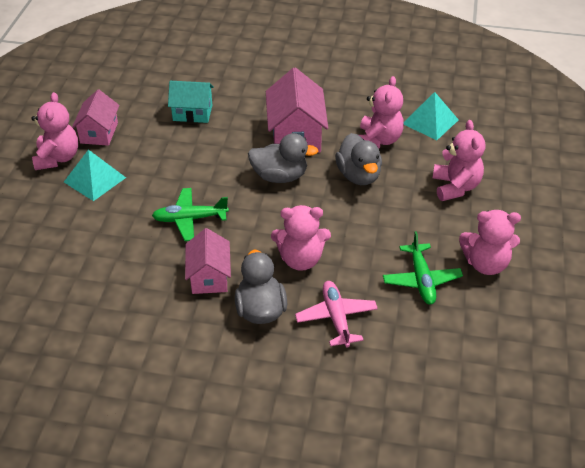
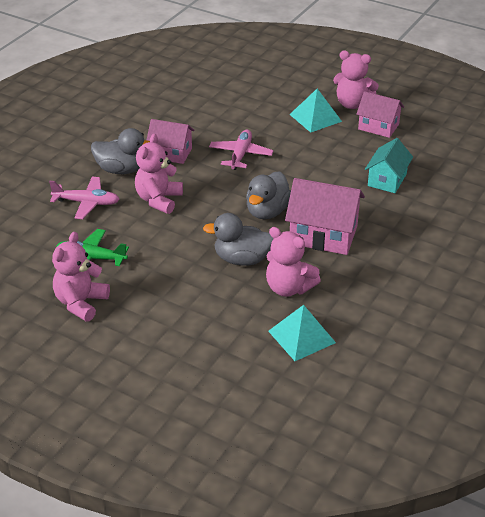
camera: 110 degrees right, 5 degrees down
green plane [152,188,229,241] -> pink plane [209,129,273,170]
pink teddy bear [433,120,485,201] -> none

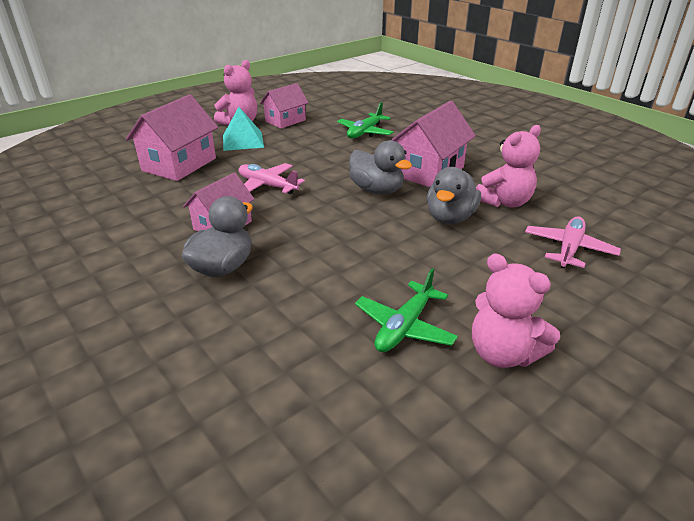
camera: 70 degrees left, 5 degrees down
pink plane [49,177,120,219] -> pink plane moved to [525,216,621,268]
pink teddy bear [135,134,183,214] -> none
turquoise pyramid [268,305,336,361] -> none
turquoise house [365,138,413,193] -> green plane [337,102,393,138]
none -> pink house [126,94,218,181]

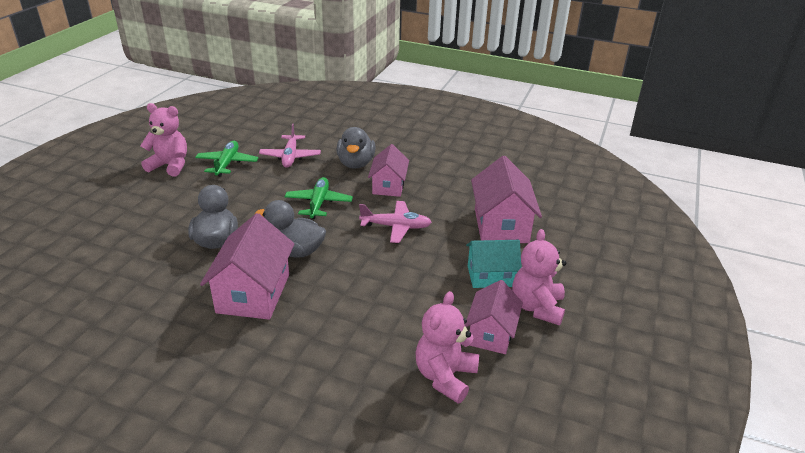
camera: 150 degrees right, 0 degrees up
turquoise pyramid [223,107,264,151] -> turquoise house [466,240,522,288]
green plane [337,102,393,138] -> green plane moved to [285,177,353,219]
pink teddy bear [476,125,541,208] -> pink teddy bear moved to [416,291,479,403]
pink plane [525,216,621,268] -> pink plane moved to [259,123,321,168]

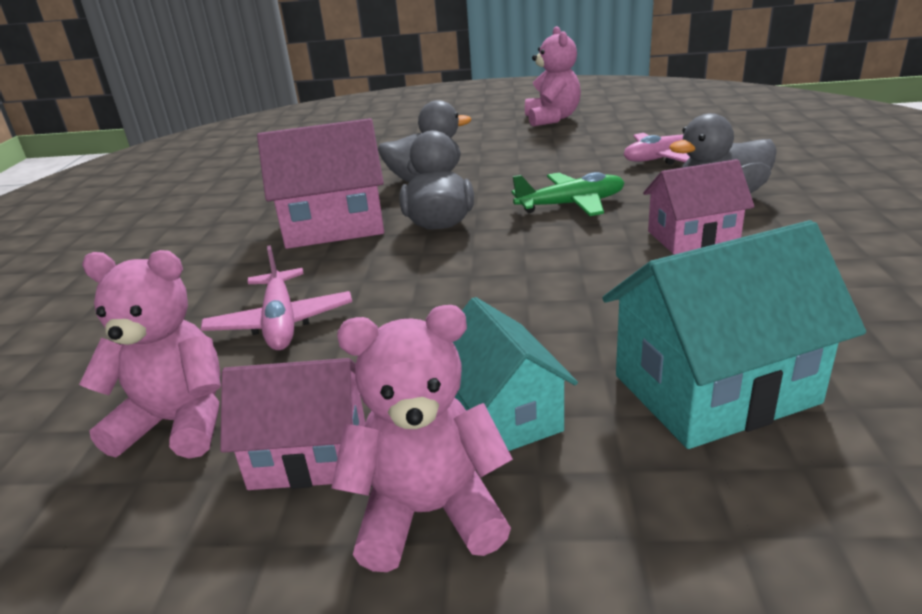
camera: 75 degrees right, 5 degrees down
green plane [195,141,258,177] -> none
pink plane [359,201,432,243] -> pink plane moved to [201,245,352,350]
pink house [471,156,542,243] -> turquoise house [602,220,866,449]

